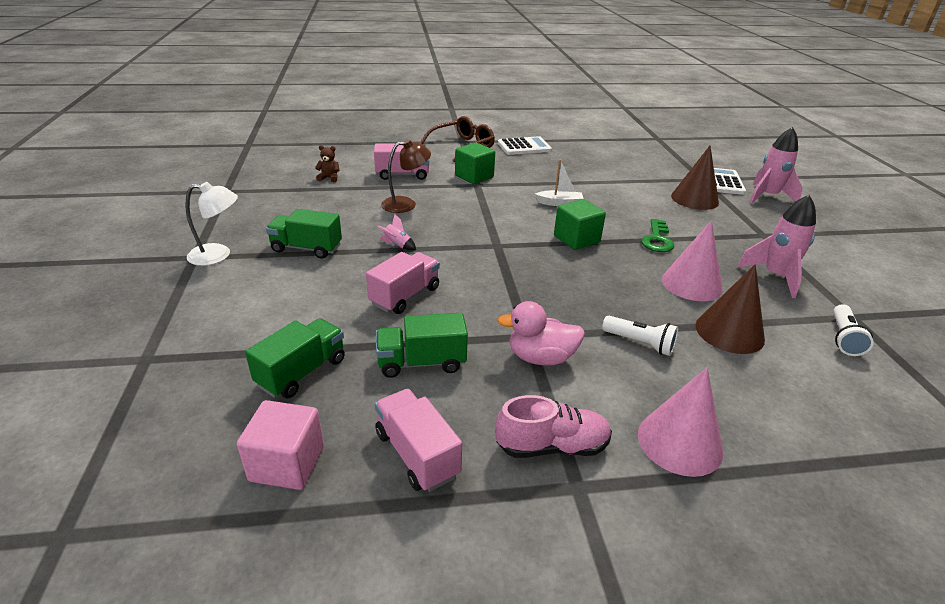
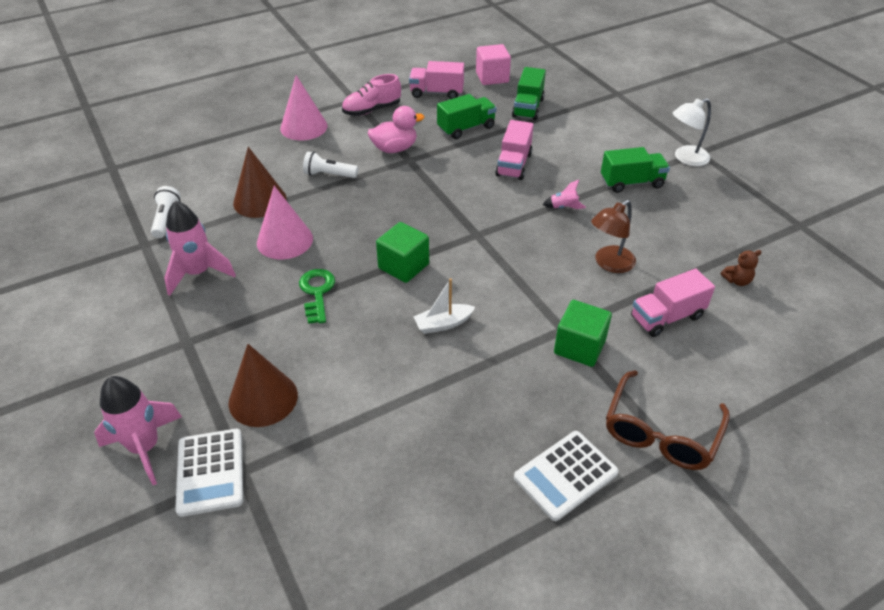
camera: 160 degrees right, 10 degrees up
pink truck [375,389,462,492] -> pink truck turned 150 degrees clockwise [409,61,464,99]

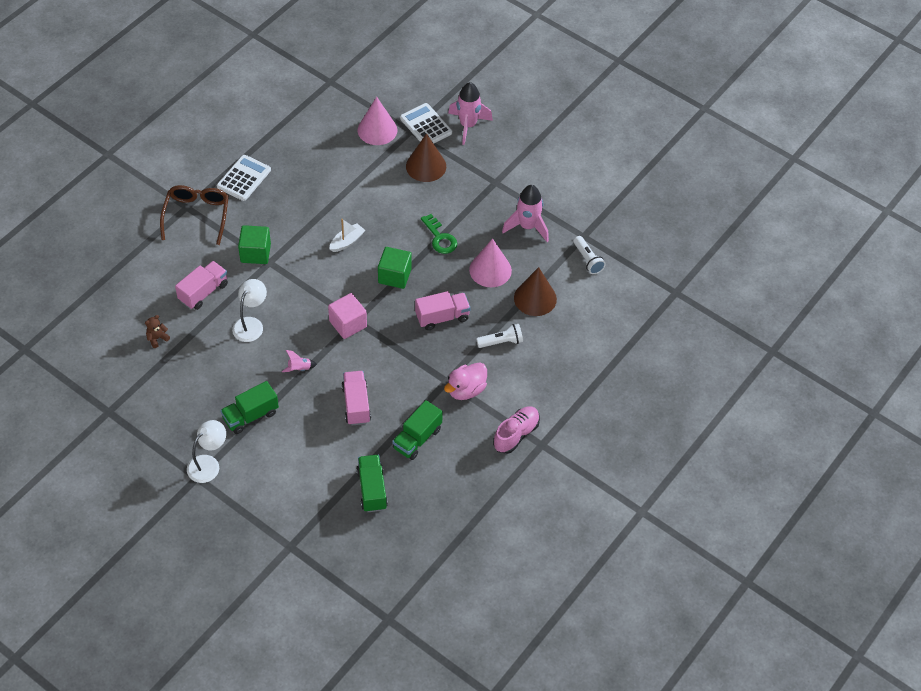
camera: 155 degrees right, 10 degrees up
pink cone [280,75,328,141] -> pink cone moved to [358,97,397,145]
pink truck [409,61,464,99] -> pink truck moved to [415,291,471,330]
pink cube [476,44,511,85] -> pink cube moved to [328,293,367,339]
brown lamp [591,200,636,273] -> white lamp [232,279,267,342]

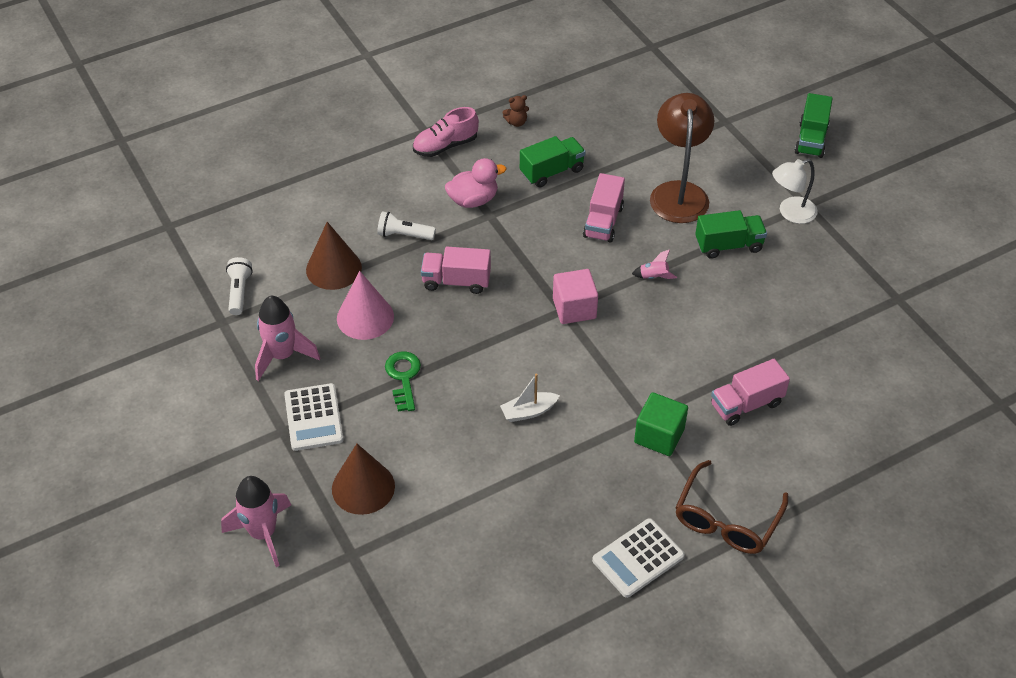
camera: 155 degrees left, 5 degrees down
brown teddy bear [145,315,170,348] -> brown teddy bear moved to [503,95,529,127]
white lamp [232,279,267,342] -> none
green truck [356,455,388,512] -> green truck moved to [795,93,833,158]
pink cone [358,97,397,145] -> none
green cube [378,247,412,289] -> none
white calculator [400,103,452,144] -> white calculator moved to [284,383,343,451]
none -> brown lamp [650,93,714,223]

